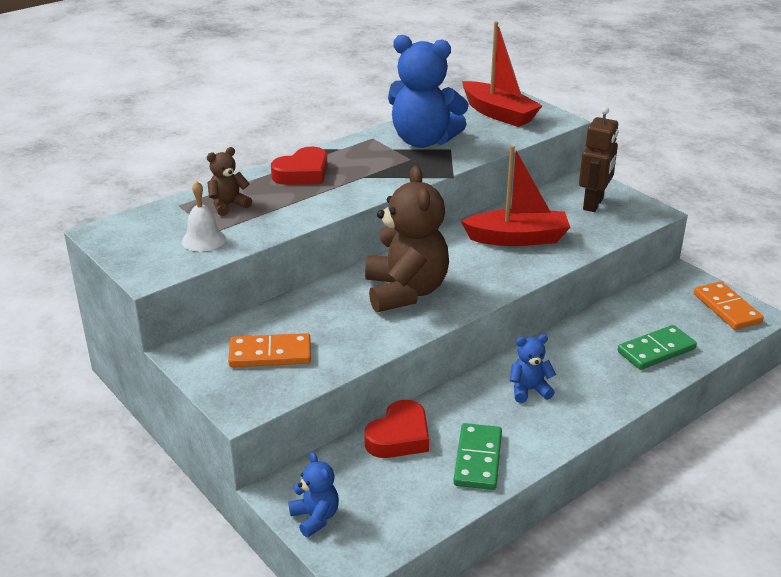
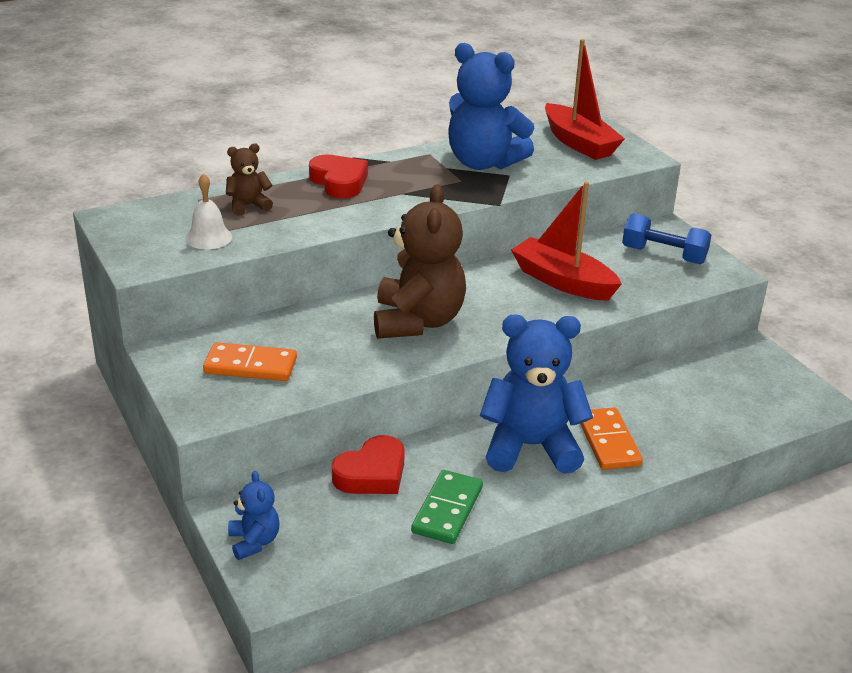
camera: 10 degrees right, 0 degrees up
red heart [271,147,328,185] -> red heart turned 90 degrees counterclockwise [309,155,368,198]
red boat [461,145,570,246] -> red boat turned 150 degrees counterclockwise [511,182,622,301]
blue teddy bear [510,334,556,403] -> blue teddy bear [480,315,593,474], size x2.09
brown robot [579,106,619,212] -> blue dumbbell [622,213,711,264]
green domino [618,325,697,370] -> none
orange domino [694,281,764,330] -> orange domino moved to [580,407,643,470]

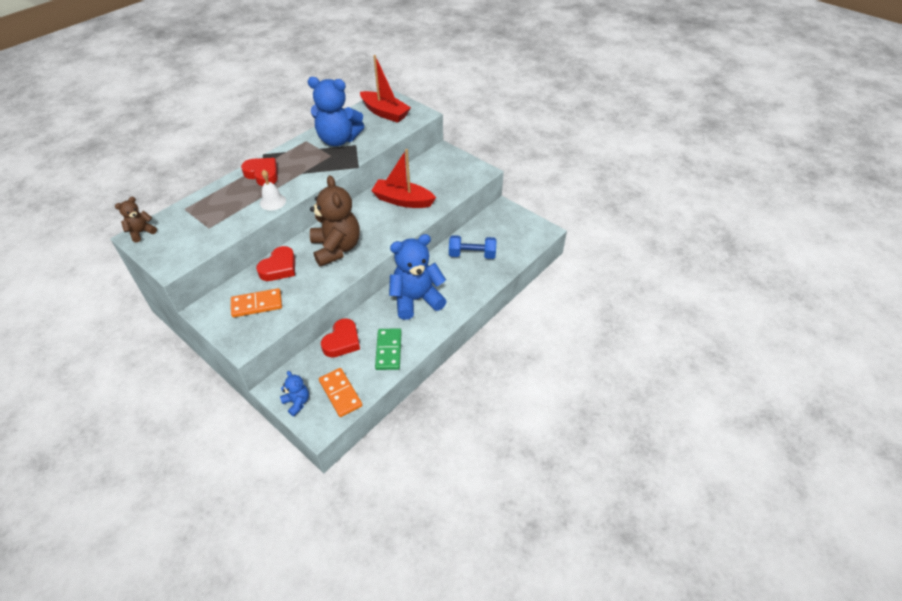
camera: 20 degrees left, 15 degrees up
white bell [185,173,232,249] -> white bell moved to [260,170,286,211]
brown teddy bear [226,143,273,216] -> brown teddy bear moved to [115,197,157,243]
orange domino [580,407,643,470] -> orange domino moved to [319,368,362,417]
blue dumbbell [622,213,711,264] -> blue dumbbell moved to [449,235,496,259]
none -> red heart [256,246,295,281]

